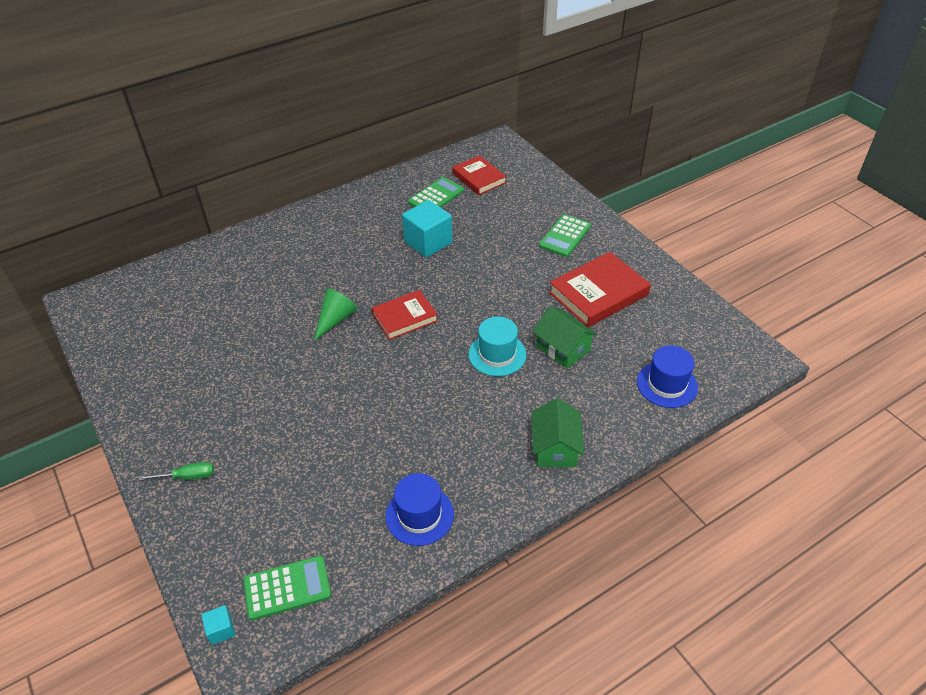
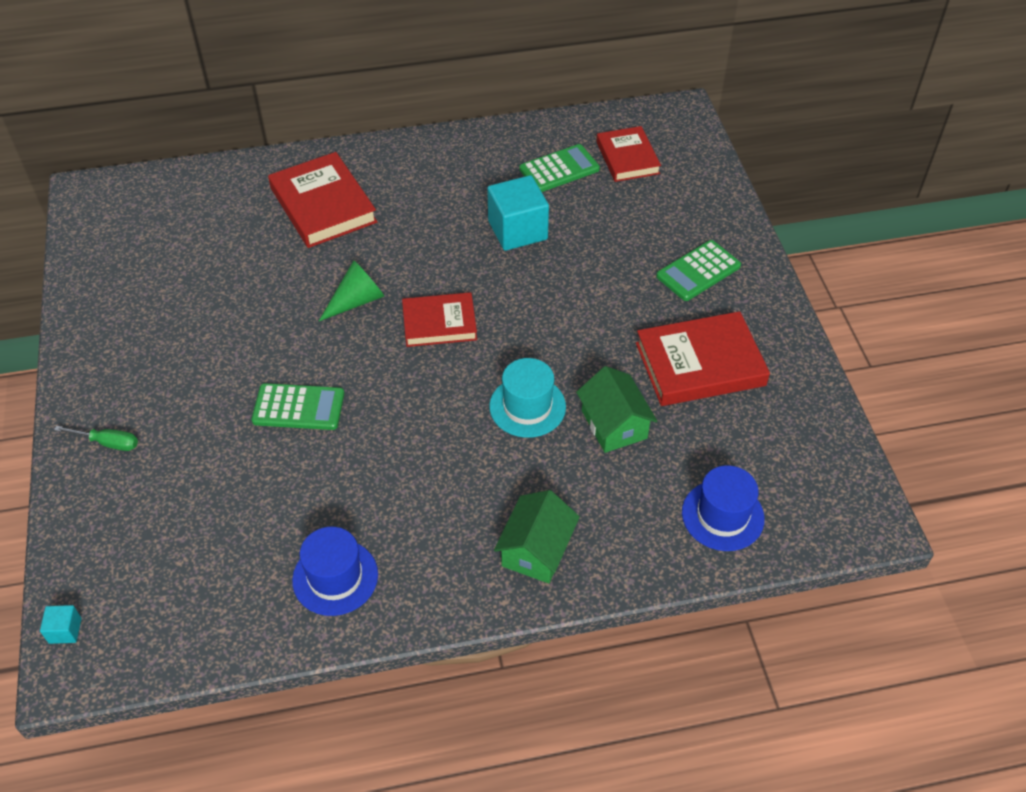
camera: 20 degrees right, 5 degrees up
green calculator [243,556,331,620] -> green calculator moved to [252,383,344,430]
none -> red book [268,152,377,248]

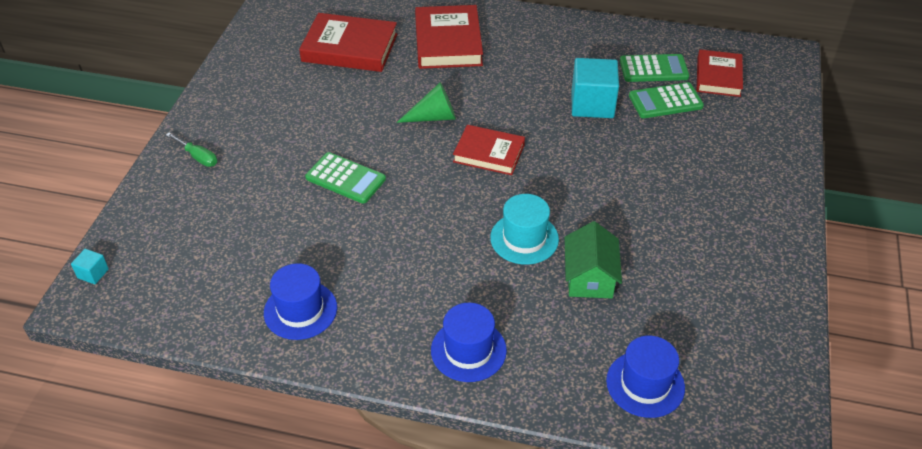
camera: 25 degrees right, 5 degrees down
green house [494,490,580,583] -> blue hat [431,303,507,382]
red book [636,311,770,406] -> red book moved to [299,13,397,72]
green calculator [656,240,741,301] -> green calculator moved to [629,82,704,118]

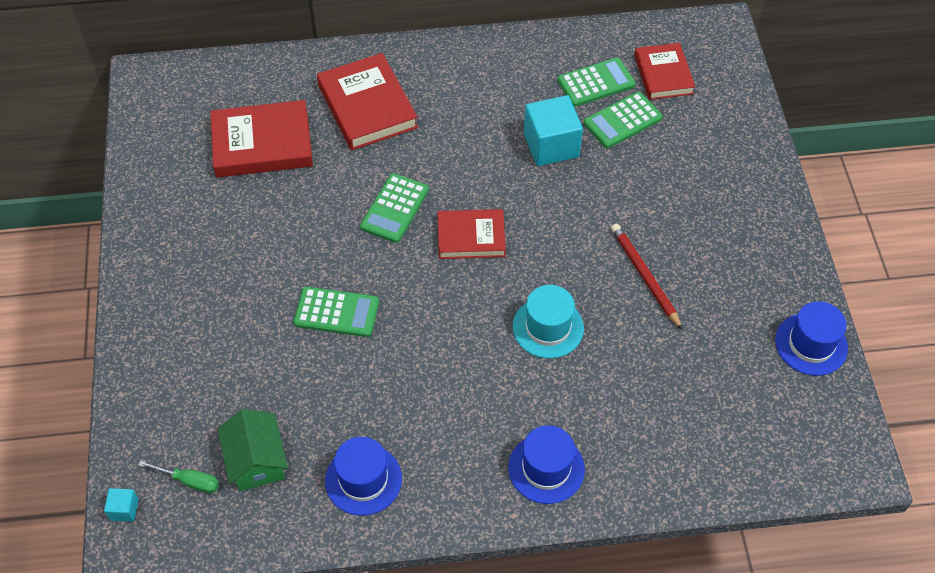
camera: 20 degrees left, 10 degrees up
green screwdriver [166,133,217,167] -> green screwdriver moved to [138,460,219,493]
green cone [397,82,456,123] -> green calculator [360,173,429,243]
green house [565,221,622,298] -> green house moved to [218,409,288,491]
blue hat [606,336,685,418] -> blue hat moved to [775,301,848,376]
none -> red pencil [611,224,683,330]

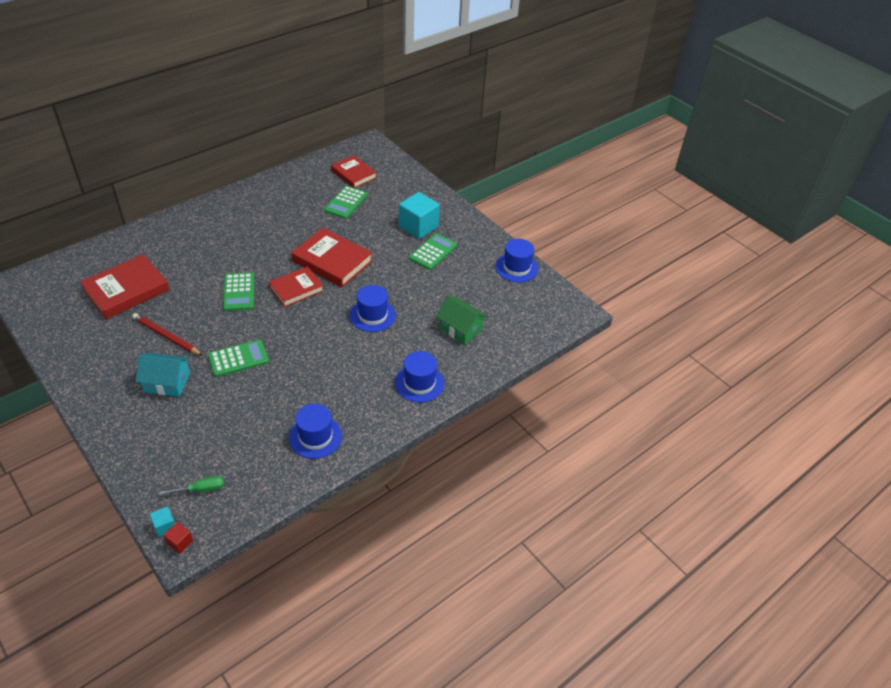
camera: 35 degrees left, 10 degrees down
green house [218,409,288,491] -> green house moved to [436,295,488,345]
red book [317,53,418,150] -> red book moved to [291,228,373,287]
turquoise hat [513,285,584,358] -> blue hat [350,285,396,332]
turquoise cube [524,95,583,166] -> turquoise cube moved to [399,192,440,239]
green calculator [557,58,635,107] -> green calculator moved to [409,233,457,270]
red pencil [611,224,683,330] -> red pencil moved to [132,313,203,356]
none -> turquoise house [136,353,190,396]
none -> red cube [163,522,193,554]

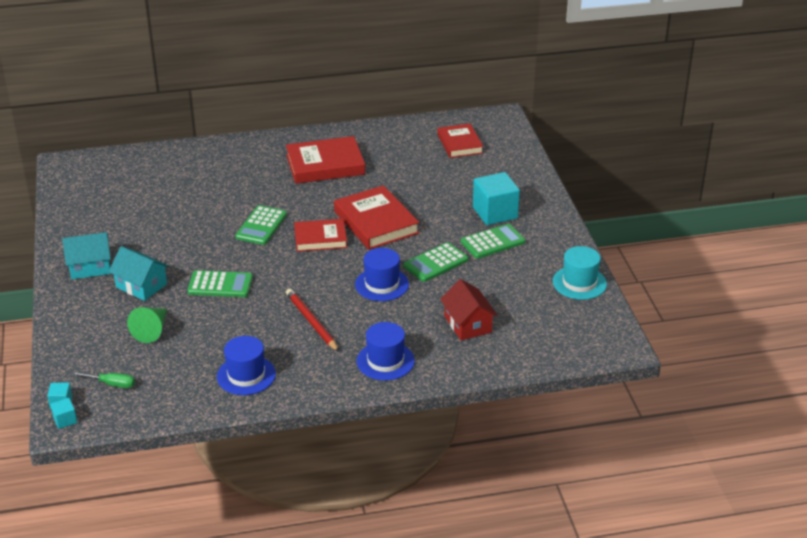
camera: 30 degrees right, 10 degrees down
red book [80,254,170,319] -> red book moved to [286,136,365,184]
red pencil [132,313,203,356] -> red pencil moved to [286,289,339,352]
red cube [163,522,193,554] -> turquoise cube [50,398,77,429]
green calculator [324,186,368,219] -> green calculator moved to [404,242,468,282]
green house [436,295,488,345] -> red house [440,279,498,340]
blue hat [496,239,538,282] -> turquoise hat [553,246,607,300]
none -> turquoise house [62,232,111,279]
none -> green cone [127,307,167,343]

